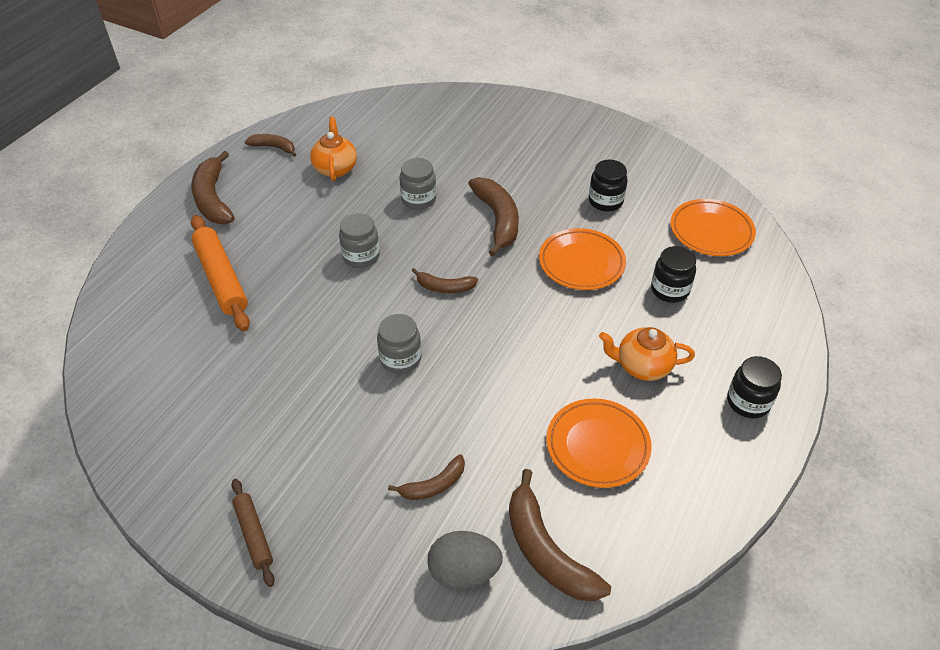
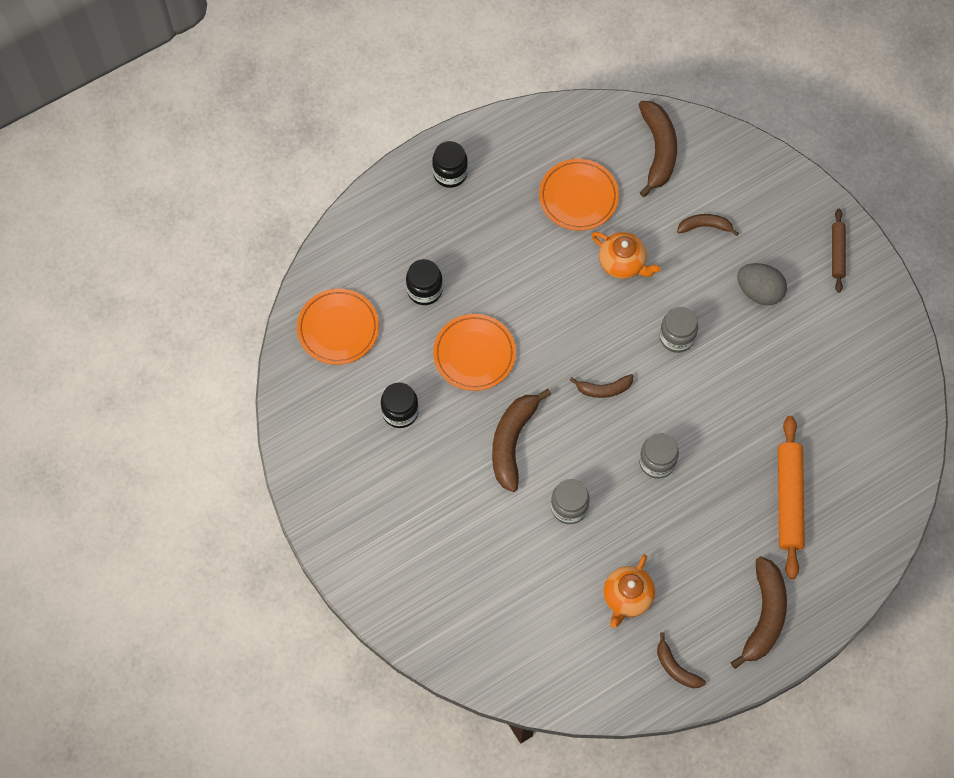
camera: 150 degrees left, 20 degrees up
brown banana [412,268,478,293] -> brown banana turned 135 degrees clockwise [570,374,633,398]
grey egg [428,531,503,589] -> grey egg moved to [737,263,787,305]
orange teapot [599,327,695,381] -> orange teapot moved to [591,232,661,279]

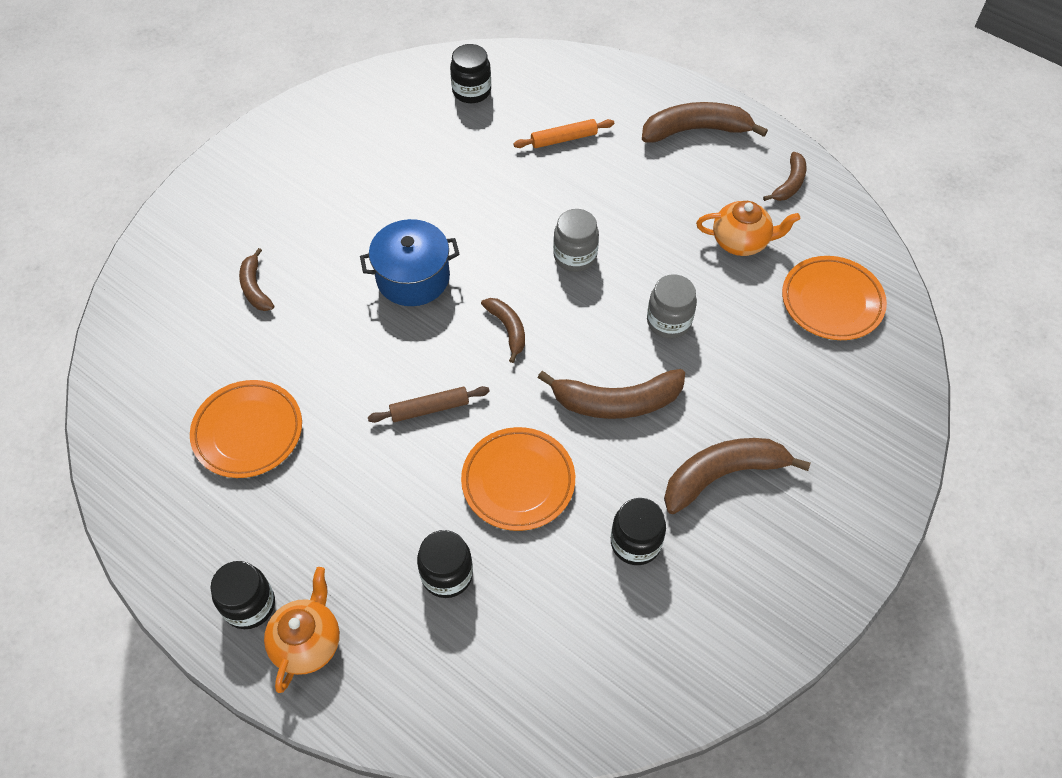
camera: 110 degrees left, 10 degrees down
orange plate [297,289,379,365] -> orange plate moved to [782,256,887,340]
orange teapot [591,232,661,279] -> orange teapot moved to [264,567,340,693]
brown banana [639,101,677,197] -> brown banana moved to [664,438,811,514]
grey jar [659,307,698,353] -> blue pot [360,219,460,306]
grey egg [737,263,787,305] -> none
orange rolling pin [778,416,805,579] -> orange rolling pin [513,119,614,148], size x0.57
brown rolling pin [832,209,846,293] -> brown rolling pin moved to [368,386,490,423]
none -> black jar [450,44,491,103]

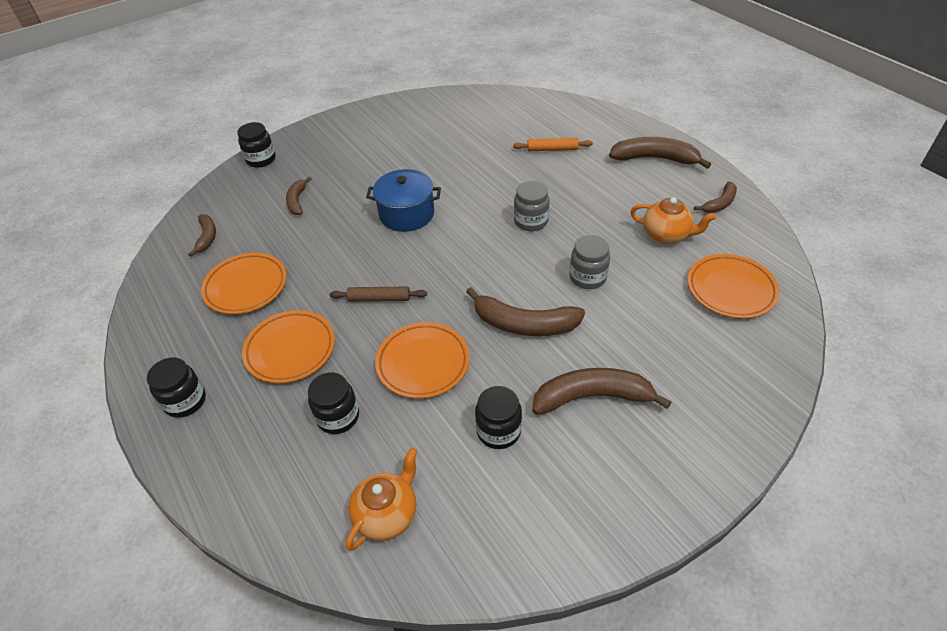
camera: 20 degrees right, 10 degrees down
orange teapot [264,567,340,693] -> orange teapot moved to [346,448,417,551]
black jar [450,44,491,103] -> black jar moved to [237,122,276,168]
brown banana [481,298,525,363] -> brown banana moved to [188,214,216,257]
none -> orange plate [242,310,335,383]

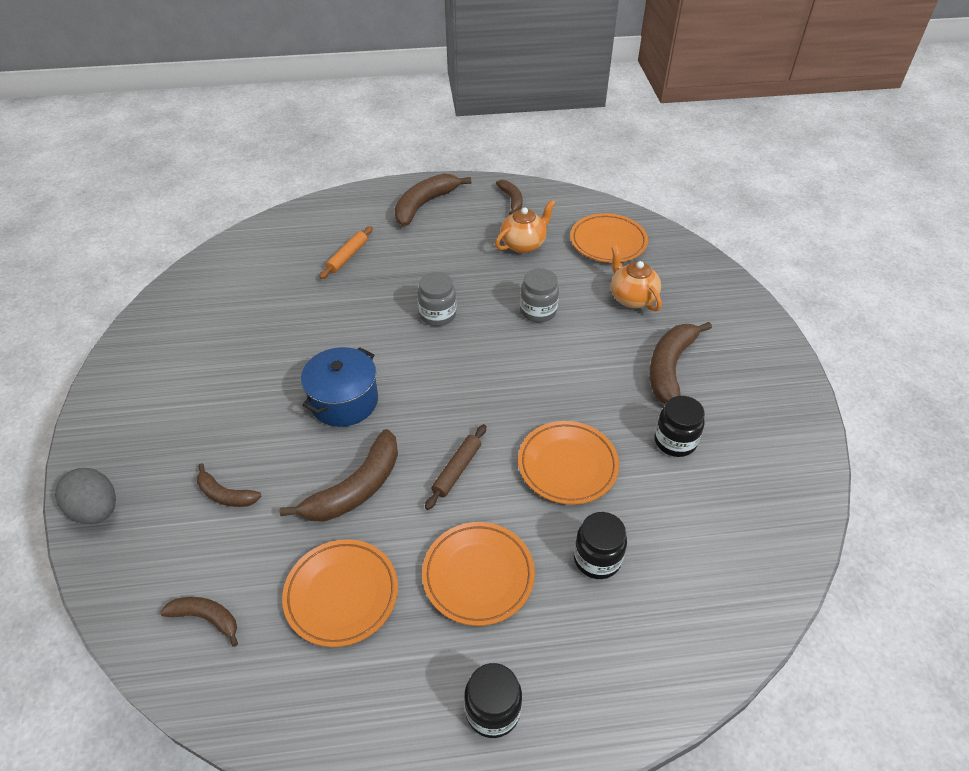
camera: 65 degrees left, 0 degrees up
black jar [237,122,276,168] -> grey egg [55,468,116,524]
orange teapot [346,448,417,551] -> orange teapot moved to [611,246,662,311]
brown banana [466,287,585,336] -> brown banana moved to [280,429,398,522]

